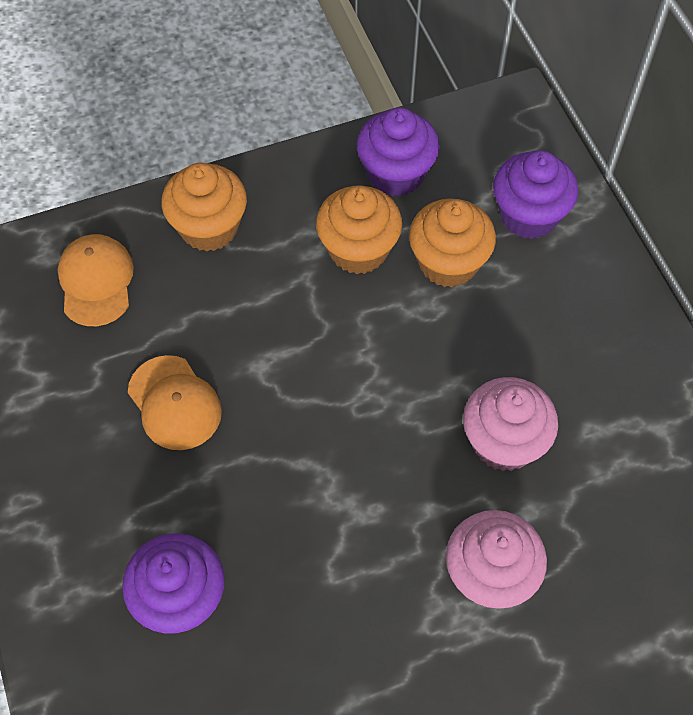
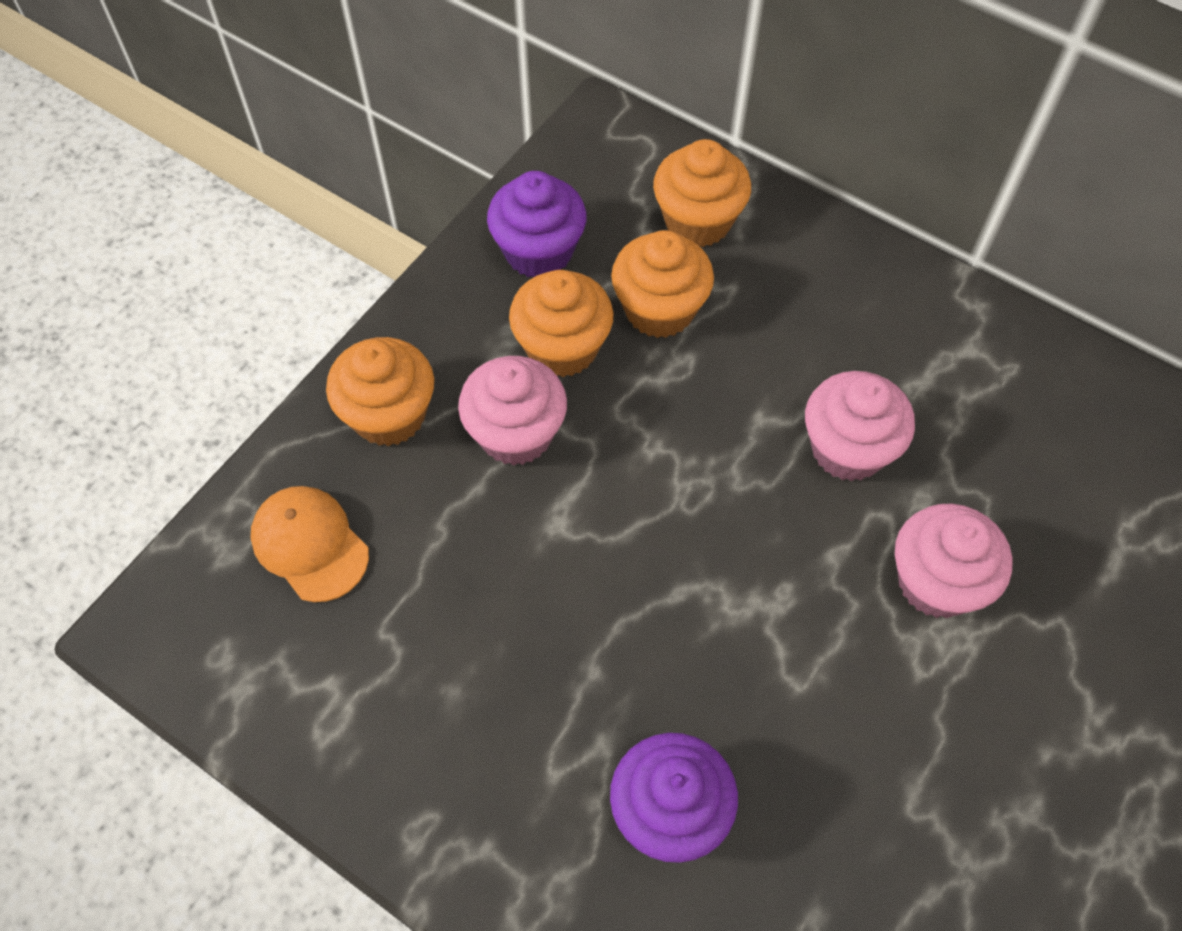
camera: 35 degrees left, 0 degrees up
orange cap [128,355,222,450] -> none
purple cupcake [493,150,578,239] -> orange cupcake [653,139,751,247]
none -> pink cupcake [458,356,567,466]

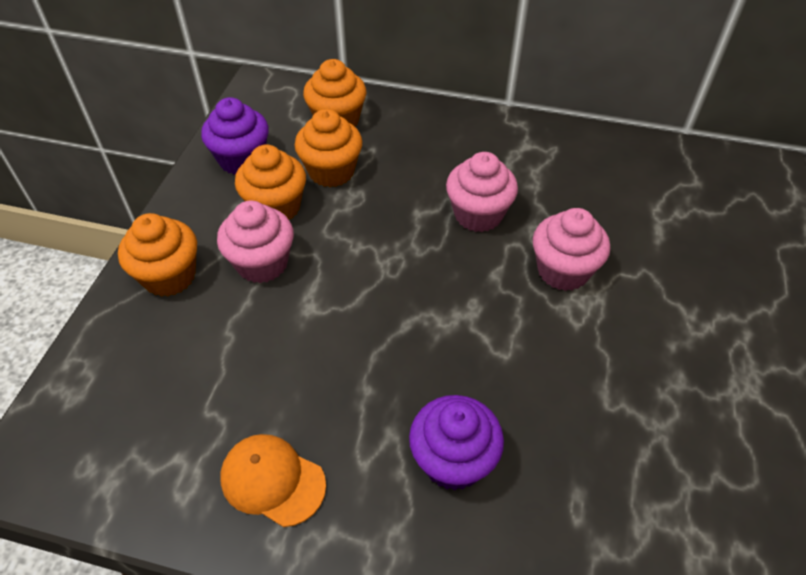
camera: 20 degrees left, 10 degrees down
orange cap [250,486,369,602] -> orange cap moved to [220,434,326,527]

